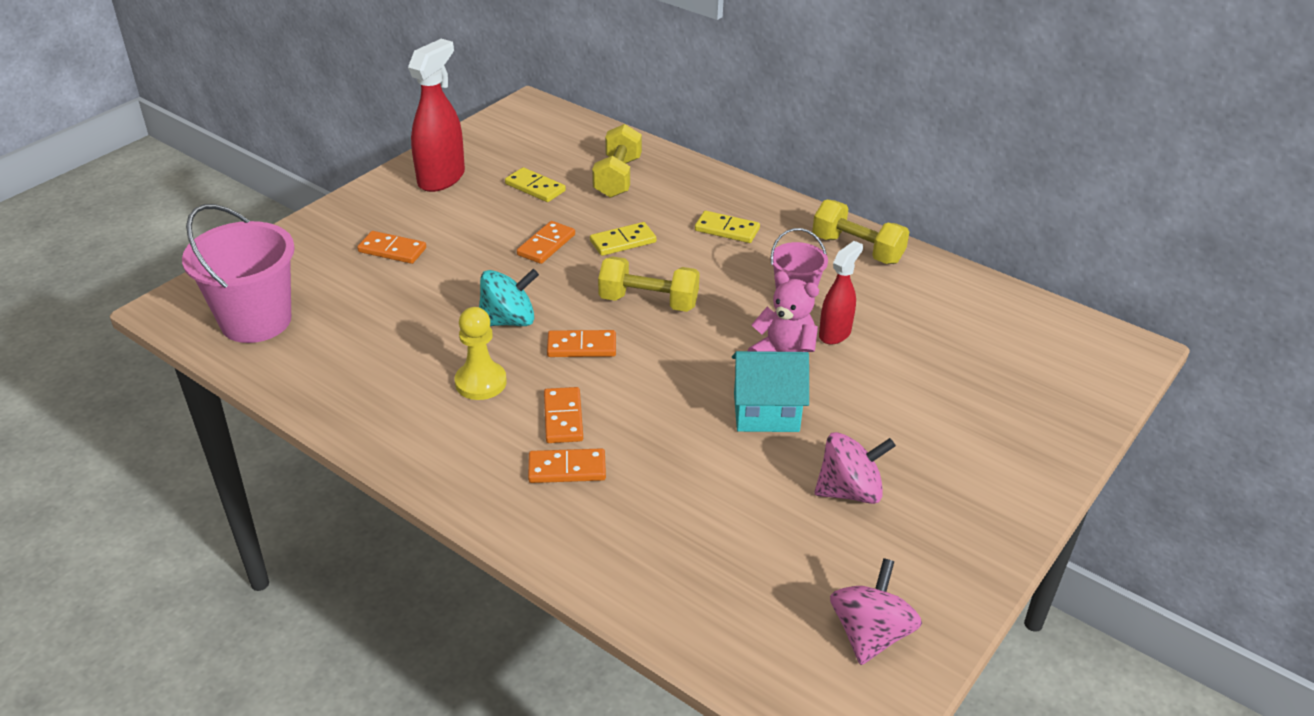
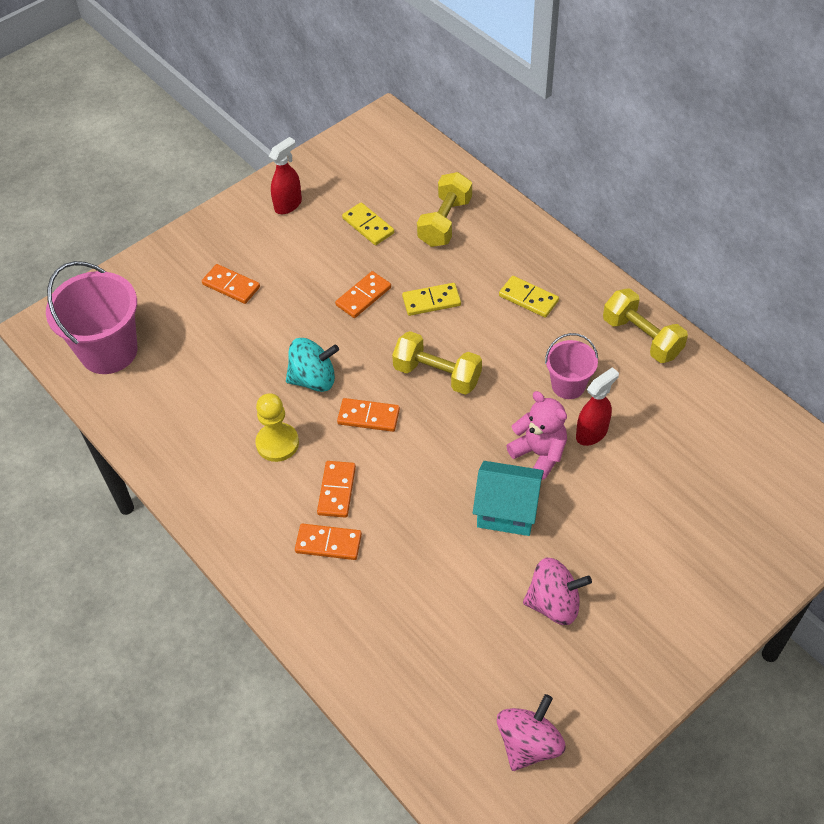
camera: 15 degrees right, 15 degrees up
red spray bottle [408,39,465,192] -> red spray bottle [269,137,302,214], size x0.62

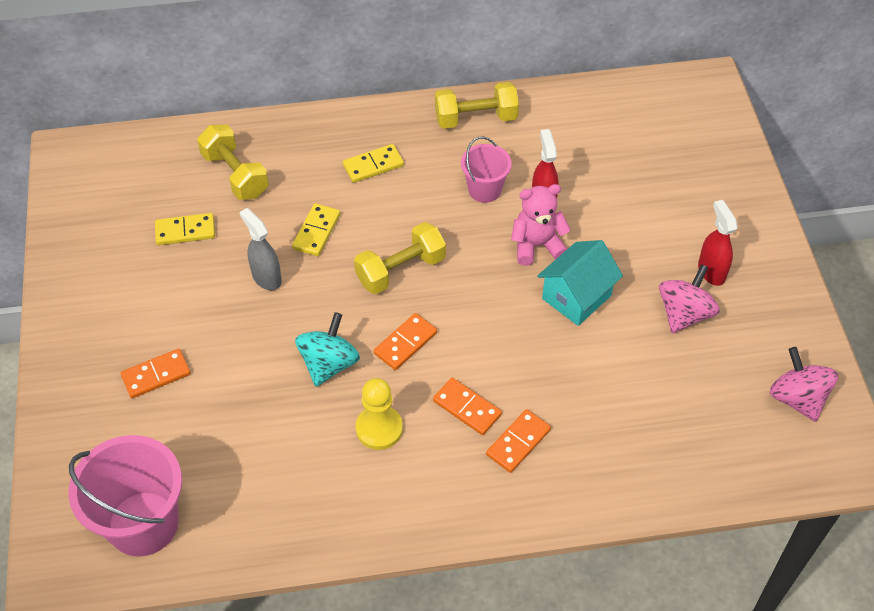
camera: 60 degrees left, 0 degrees up
red spray bottle [269,137,302,214] -> red spray bottle moved to [698,200,737,286]
orange domino [335,271,391,318] -> grey spray bottle [239,208,282,290]

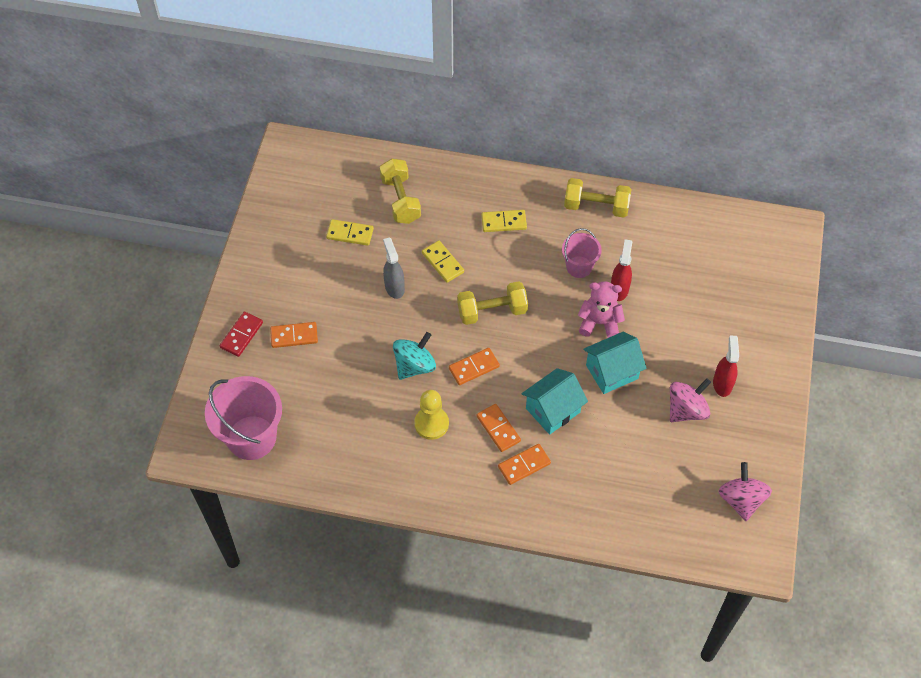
camera: 20 degrees right, 5 degrees up
yellow domino [292,203,340,256] -> yellow domino turned 75 degrees counterclockwise [422,241,464,283]
none -> red domino [220,312,263,357]
none -> turquoise house [522,368,588,435]

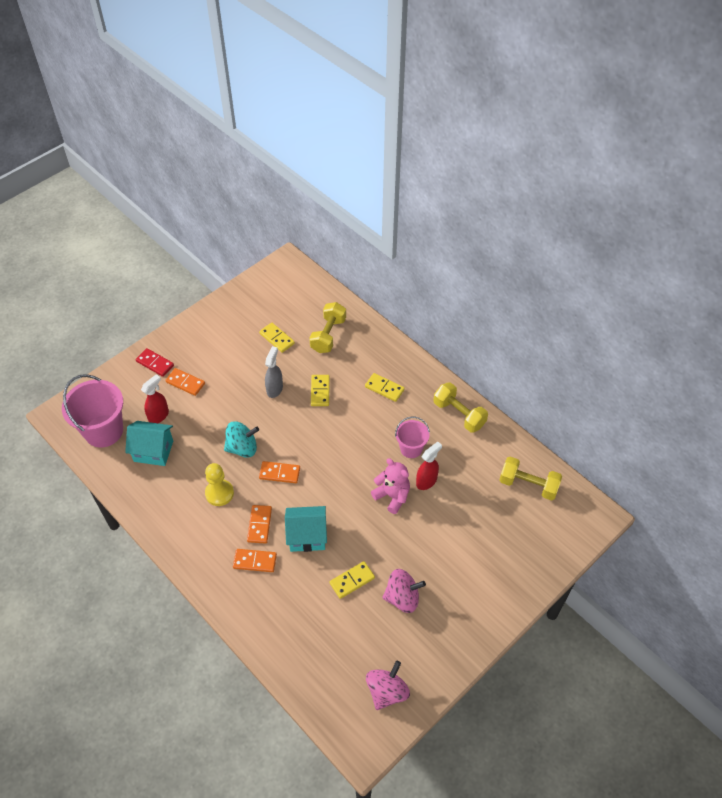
camera: 35 degrees right, 5 degrees down
red domino [220,312,263,357] -> red domino turned 60 degrees clockwise [136,348,174,377]
yellow dumbbell [457,281,528,325] -> yellow dumbbell moved to [500,457,562,501]
turquoise house [583,332,647,394] -> turquoise house moved to [125,421,173,466]
red spray bottle [713,336,739,397] -> red spray bottle moved to [141,374,169,423]
none -> yellow domino [330,561,375,599]

